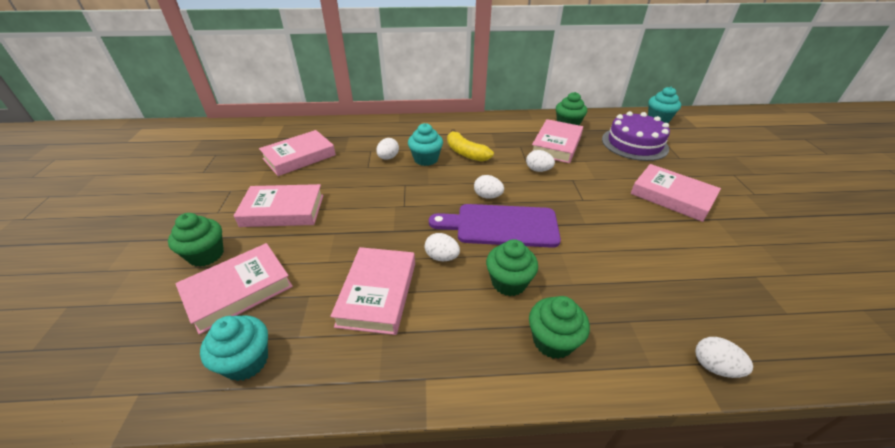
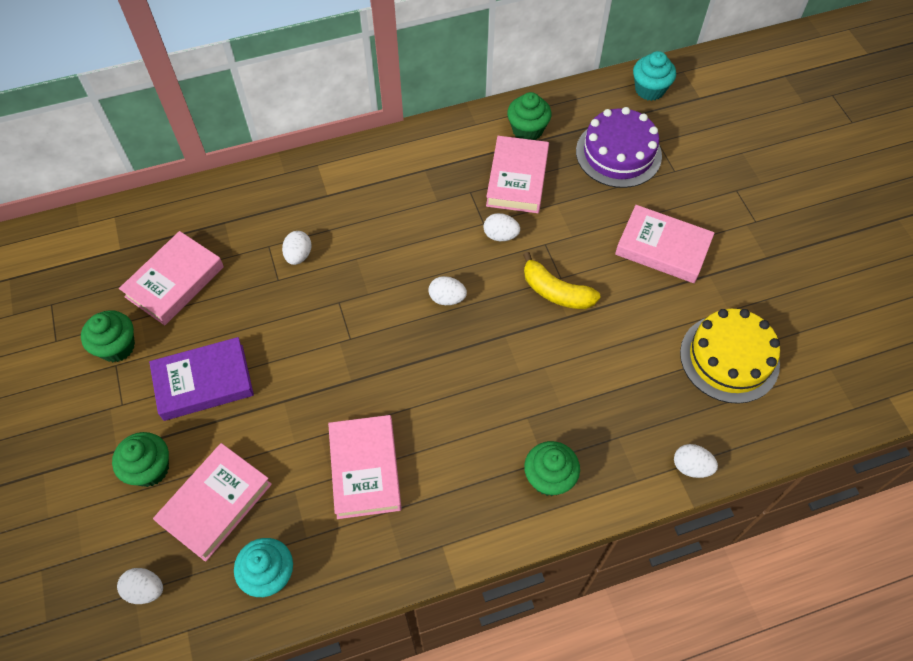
camera: 15 degrees left, 20 degrees up
pink book [234,184,323,227] -> purple book [149,337,254,421]
turquoise cupcake [408,123,443,166] -> none
white egg [425,233,460,261] -> white egg moved to [117,568,163,604]
purple cutting board [429,204,561,248] -> none
yellow banana [447,129,494,162] -> yellow banana moved to [523,252,601,309]
green cupcake [486,239,538,296] -> green cupcake moved to [81,310,135,362]
none -> yellow cake [680,309,780,404]

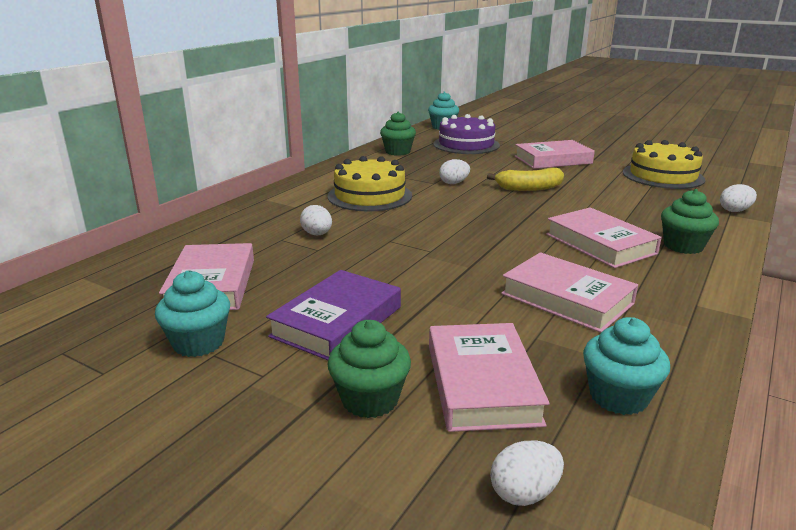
camera: 40 degrees left, 35 degrees down
green cupcake [81,310,135,362] -> turquoise cupcake [155,271,230,357]
white egg [428,276,467,305] -> none
pink book [486,136,549,213] -> pink book moved to [546,207,662,268]
none -> yellow cake [328,156,412,212]

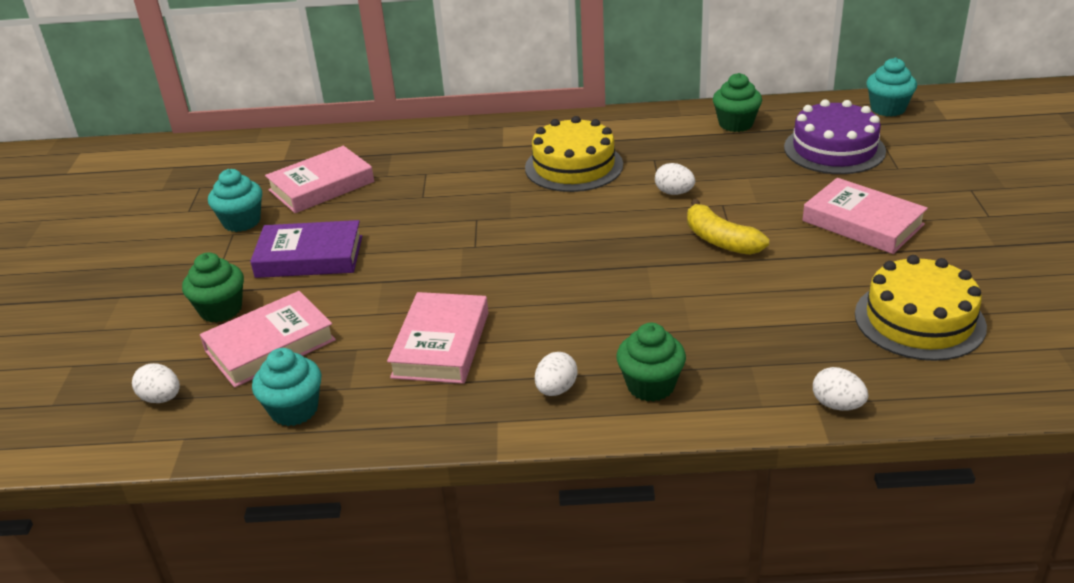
camera: 60 degrees right, 10 degrees up
white egg [300,205,332,235] -> white egg moved to [535,352,577,396]
pink book [546,207,662,268] -> none

